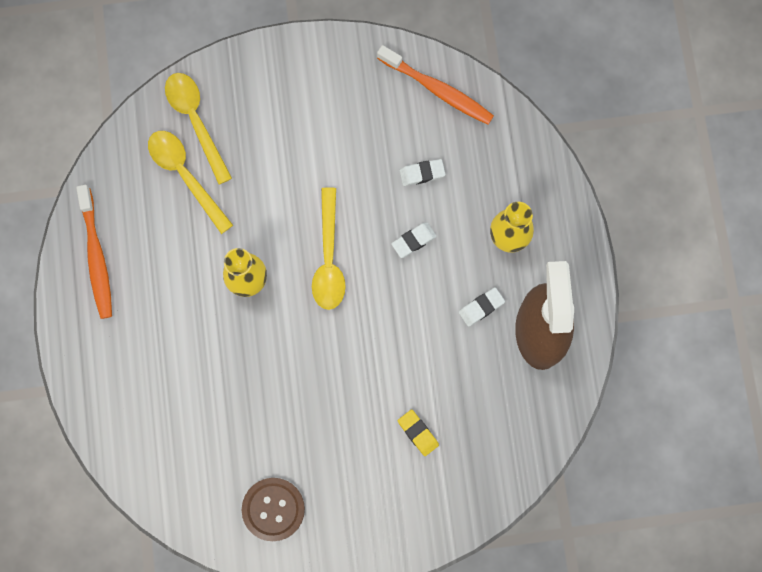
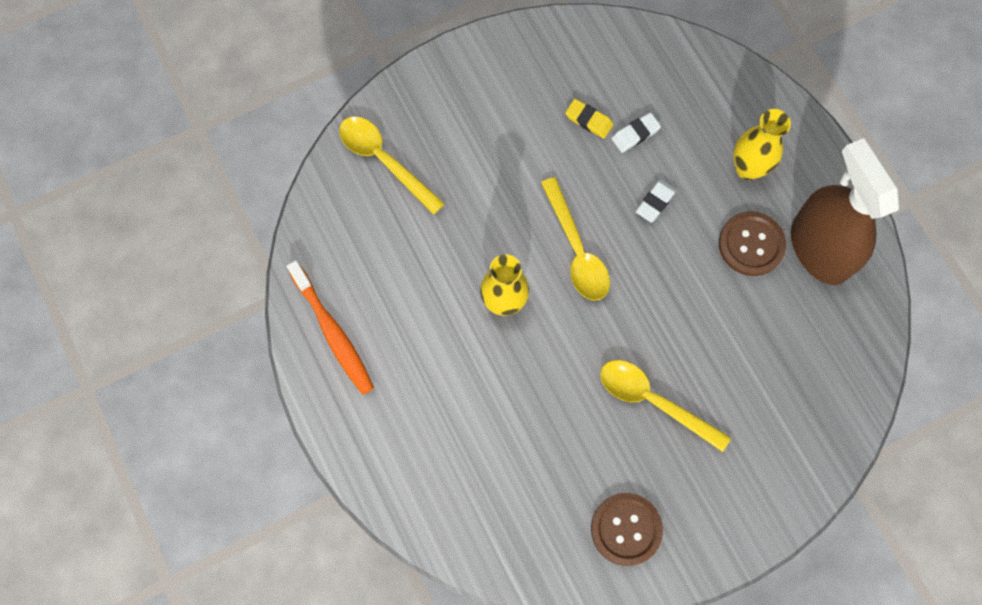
camera: 20 degrees left, 5 degrees down
yellow spoon [148,131,233,234] -> yellow spoon moved to [600,360,731,452]
orange toothbrush [377,45,494,125] -> none
yellow eraser [398,410,439,456] -> yellow eraser moved to [565,99,613,139]
white eraser [459,287,505,327] -> brown button [719,211,786,276]

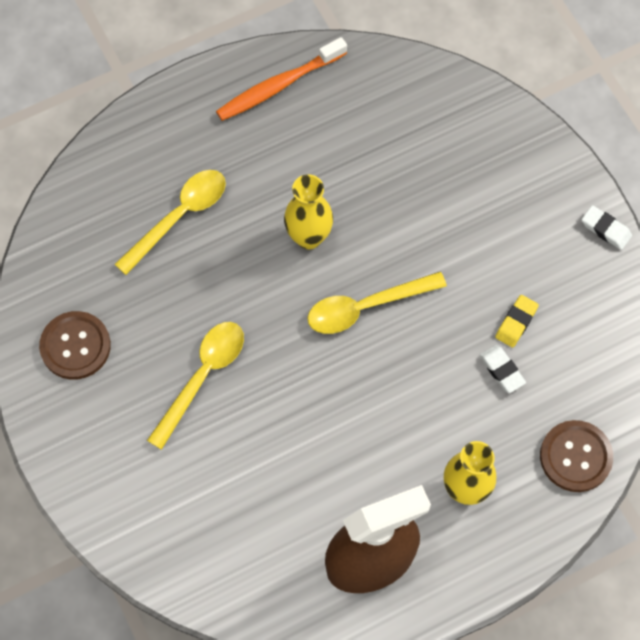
camera: 90 degrees right, 5 degrees down
yellow spoon [339,117,445,215] -> yellow spoon moved to [114,170,226,275]
white eraser [636,180,677,223] -> white eraser moved to [582,205,632,250]
brown button [719,211,786,276] -> brown button moved to [540,420,613,492]

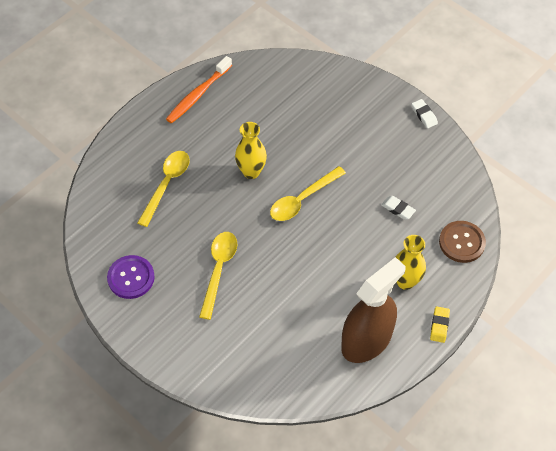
camera: 20 degrees left, 10 degrees down
brown button [39,311,111,380] -> purple button [107,255,155,299]
yellow eraser [495,295,539,348] -> yellow eraser moved to [430,306,450,343]
white eraser [582,205,632,250] -> white eraser turned 45 degrees clockwise [412,99,438,128]

